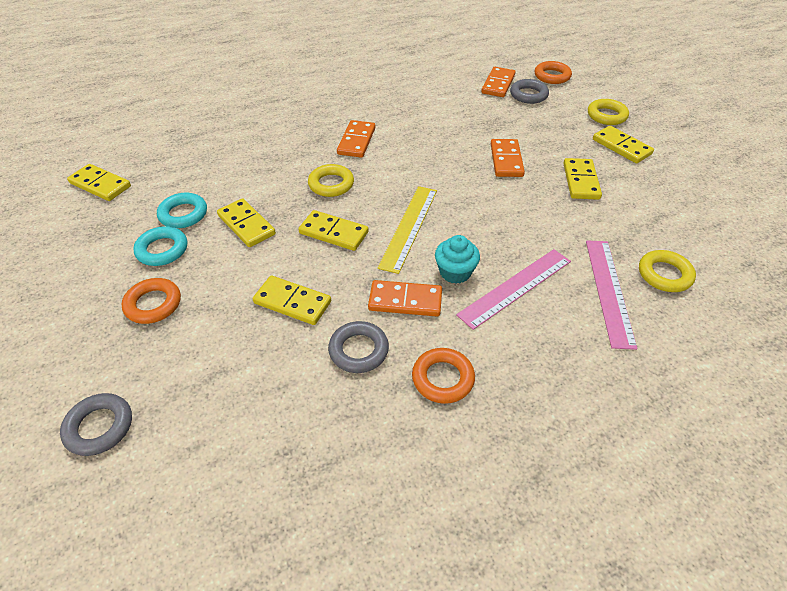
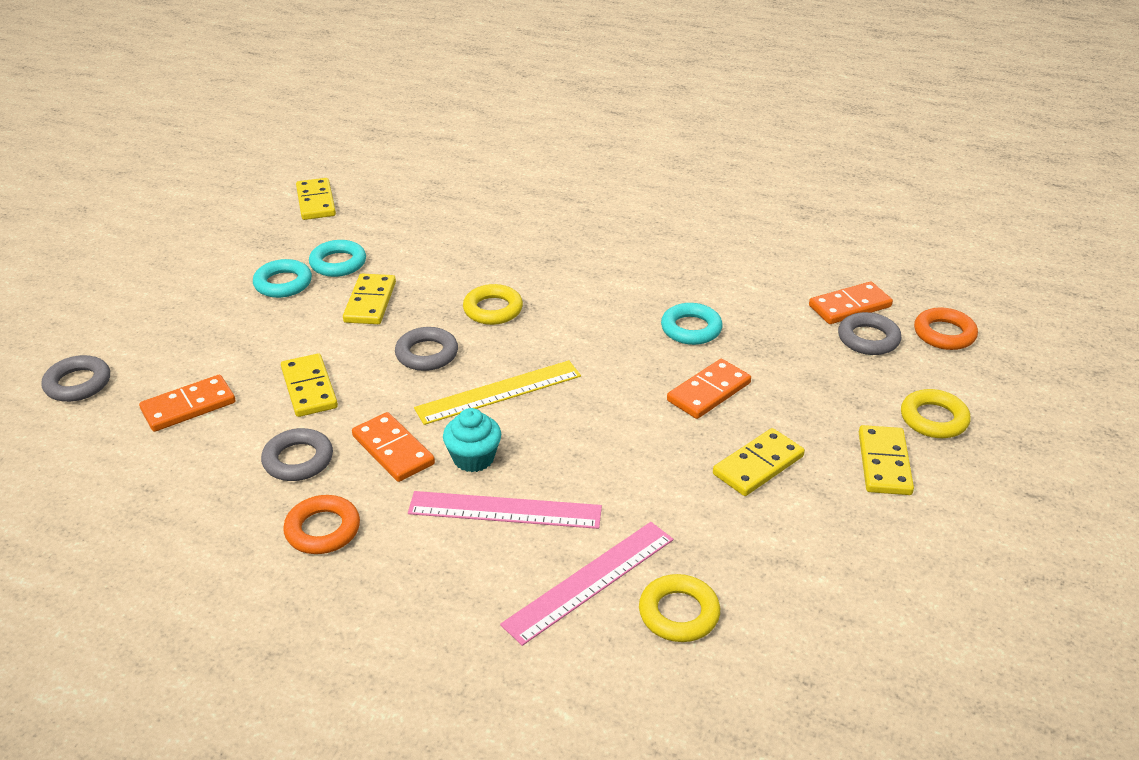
camera: 45 degrees right, 10 degrees down
orange ring [122,278,181,324] -> none
yellow domino [298,210,369,251] -> grey ring [395,327,458,371]
orange domino [337,120,375,158] -> orange domino moved to [139,375,235,432]
none -> turquoise ring [661,303,723,345]

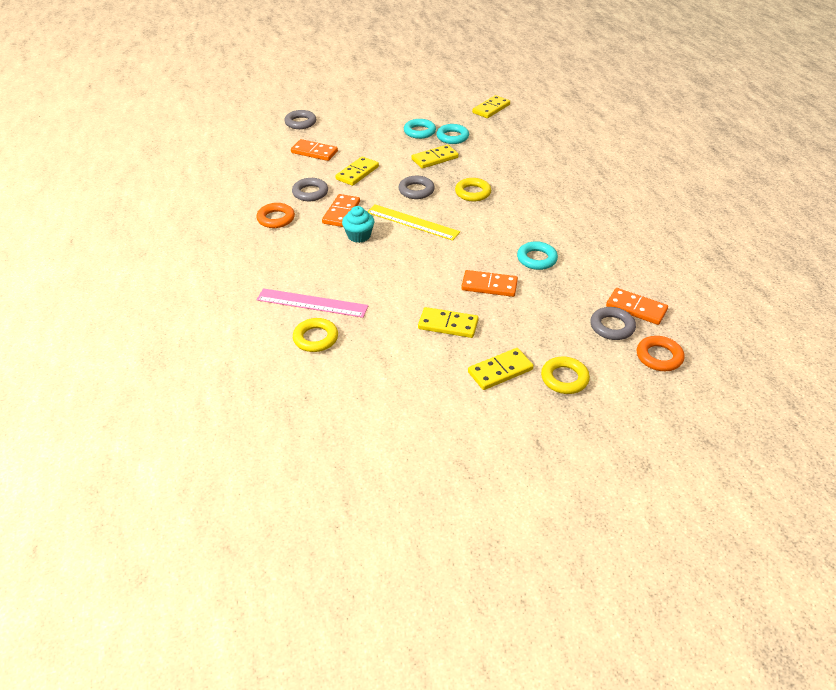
camera: 55 degrees right, 5 degrees up
pink ruler [408,491,602,529] -> none

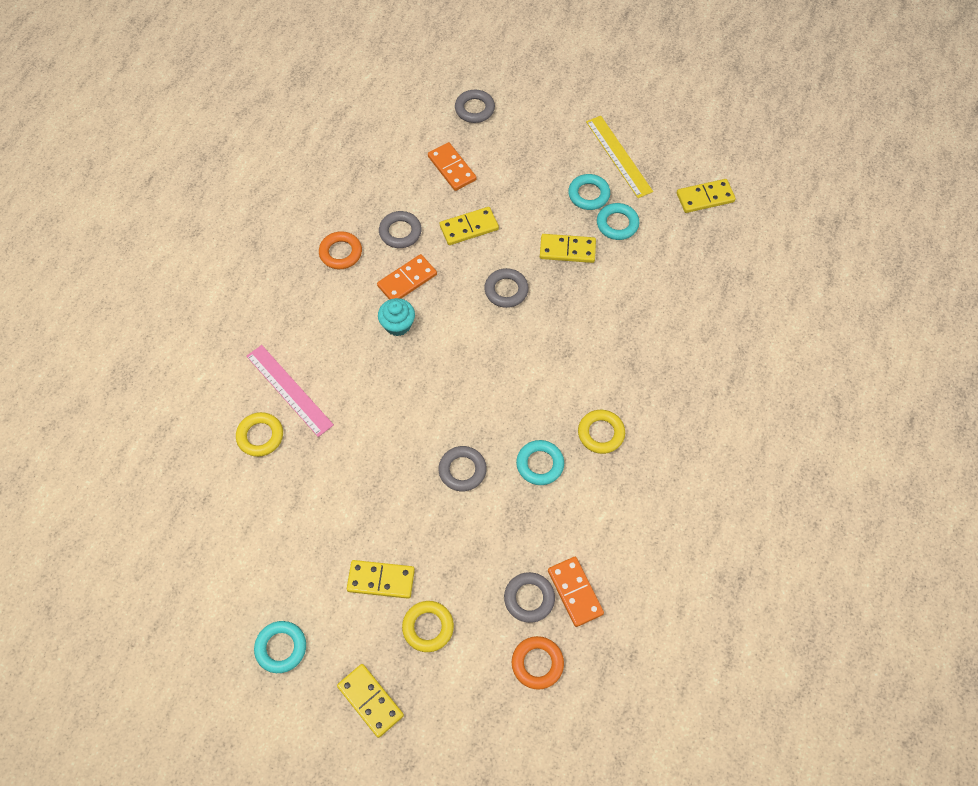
camera: 35 degrees right, 20 degrees up
yellow ruler [367,204,460,240] -> yellow ruler moved to [586,116,653,198]
yellow domino [418,307,479,338] -> yellow domino moved to [337,664,404,738]
yellow ring [455,178,491,201] -> yellow ring moved to [578,410,625,454]
orange domino [461,270,518,297] -> grey ring [438,446,487,491]
none -> turquoise ring [254,621,306,673]

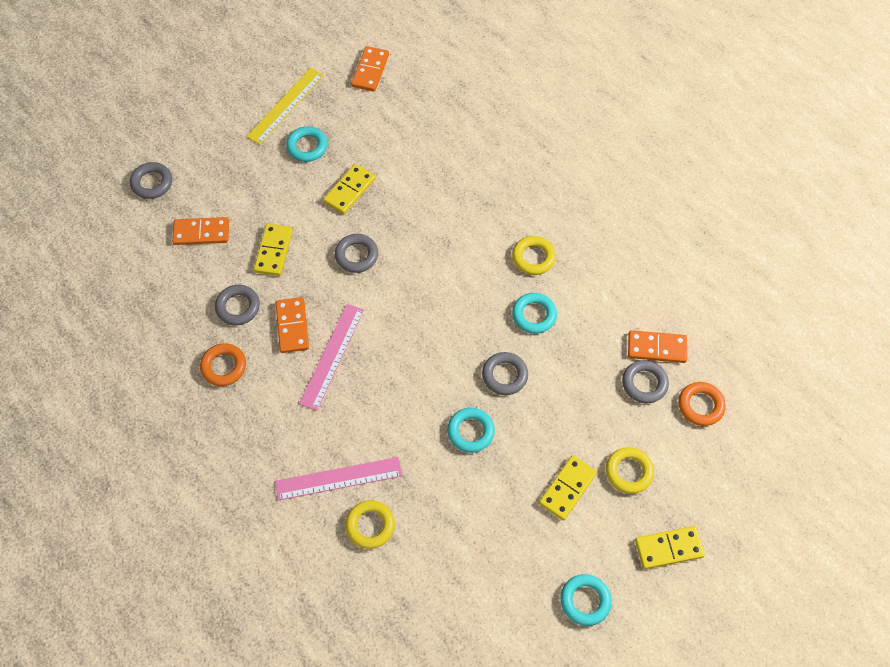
camera: 60 degrees left, 0 degrees up
turquoise cupcake [378,298,415,336] -> pink ruler [299,304,364,411]
yellow ruler [586,116,653,198] -> yellow ruler turned 60 degrees counterclockwise [246,68,324,145]
turquoise ring [597,203,639,240] -> turquoise ring moved to [447,408,495,453]
yellow domino [677,179,736,213] -> orange domino [351,46,389,92]

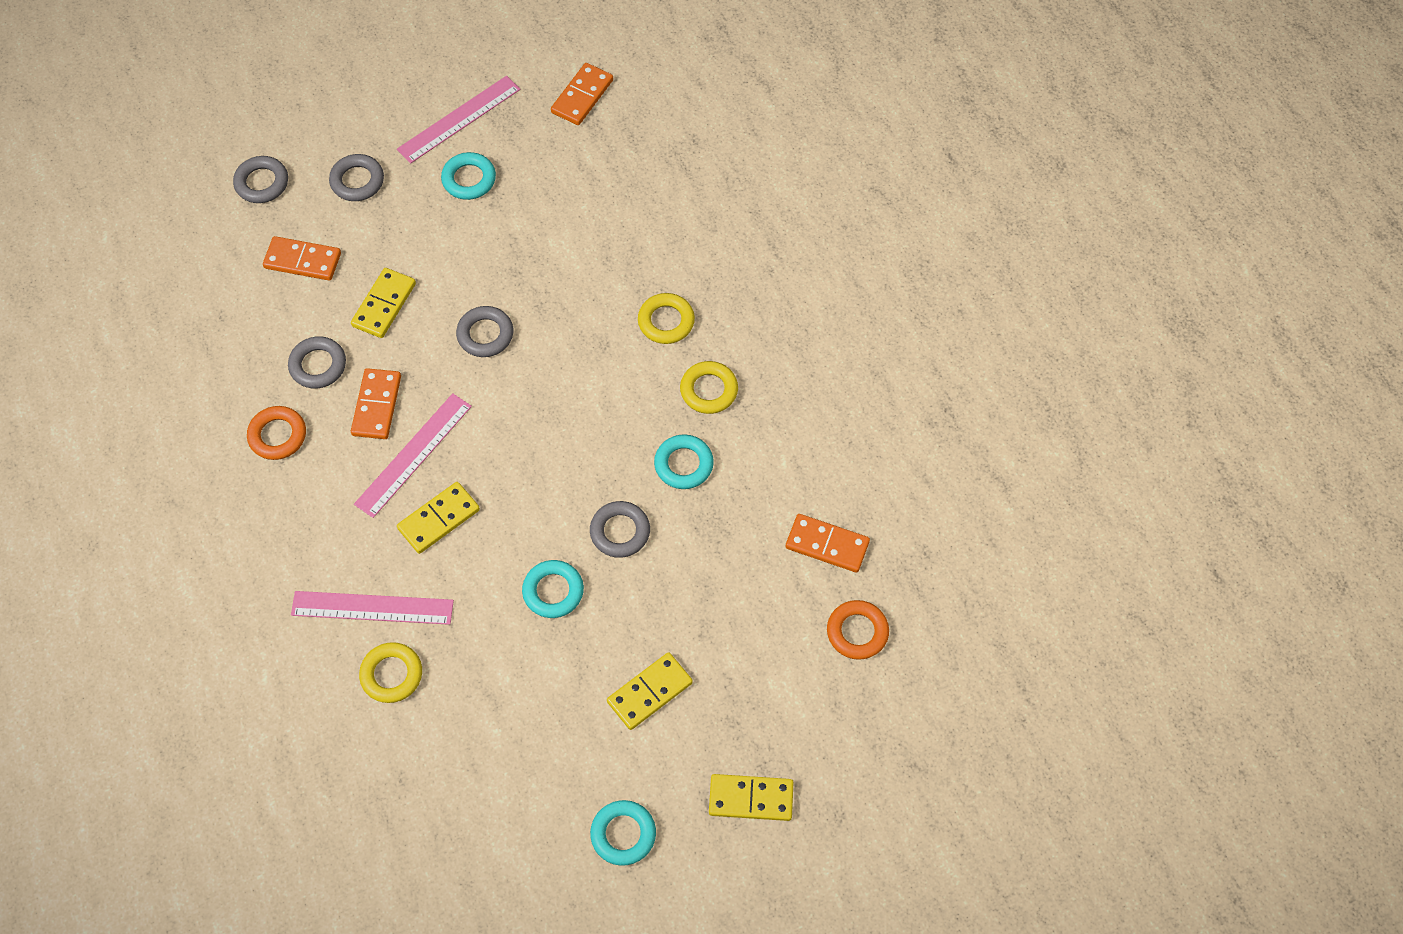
camera: 15 degrees right, 0 degrees up
yellow ruler [246,68,324,145] -> pink ruler [397,76,521,164]
yellow domino [323,164,376,214] -> yellow domino moved to [397,482,480,554]
yellow ring [606,447,654,494] -> yellow ring moved to [638,293,695,344]
grey ring [622,360,669,404] -> grey ring moved to [329,154,384,201]

